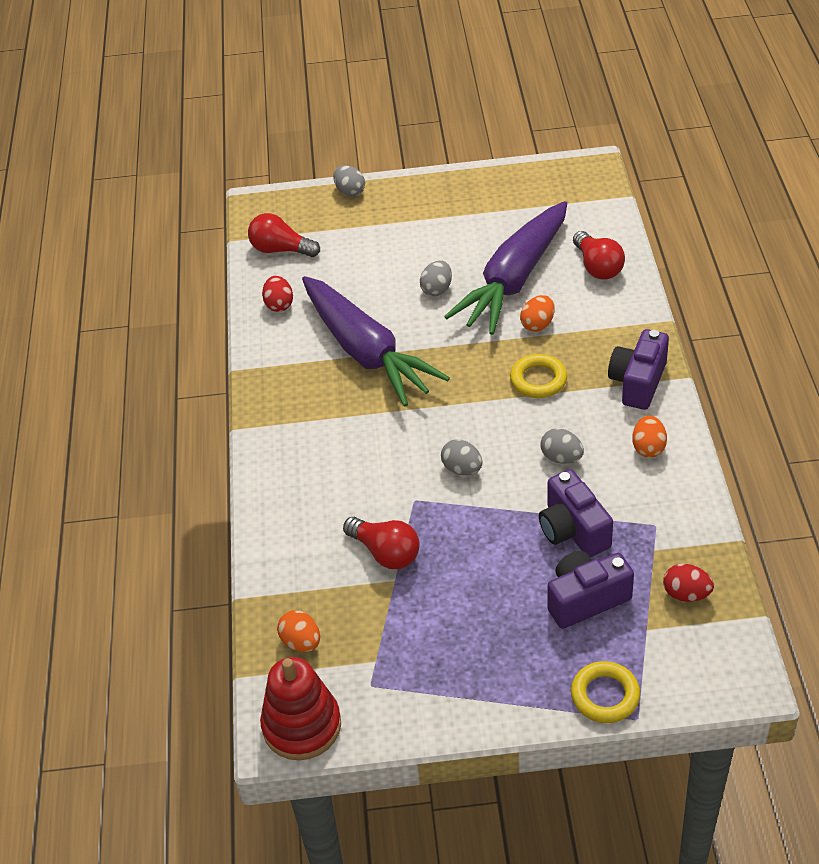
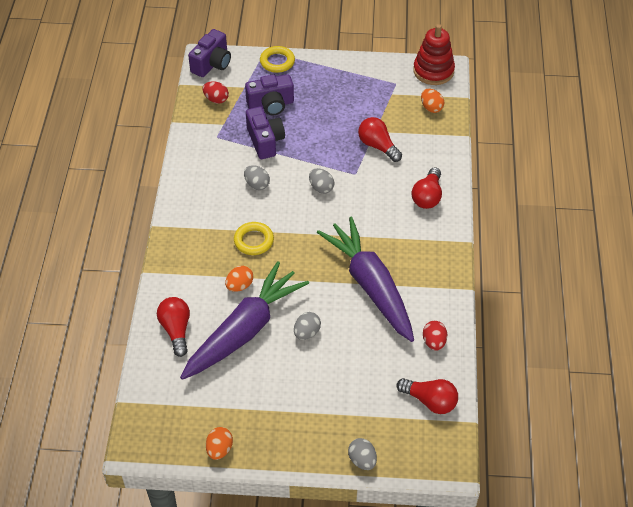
camera: 175 degrees left, 5 degrees up
purple camera [608,329,669,410] -> purple camera moved to [188,29,231,77]
orange egg [632,415,667,458] -> orange egg moved to [206,427,233,460]
none -> red light bulb [412,167,442,209]

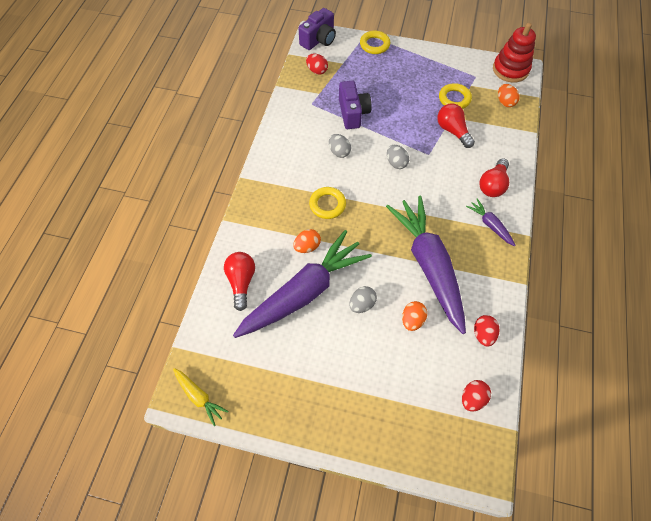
camera: 10 degrees right, 10 degrees up
orange egg [206,427,233,460] -> orange egg moved to [402,301,427,331]
purple camera [245,74,294,116] -> none
grey egg [348,438,377,470] -> none
red light bulb [397,378,458,414] -> red egg [462,380,491,412]
none -> yellow carrot [173,368,228,426]
none -> yellow ring [439,83,472,109]
none -> purple carrot [466,199,516,246]

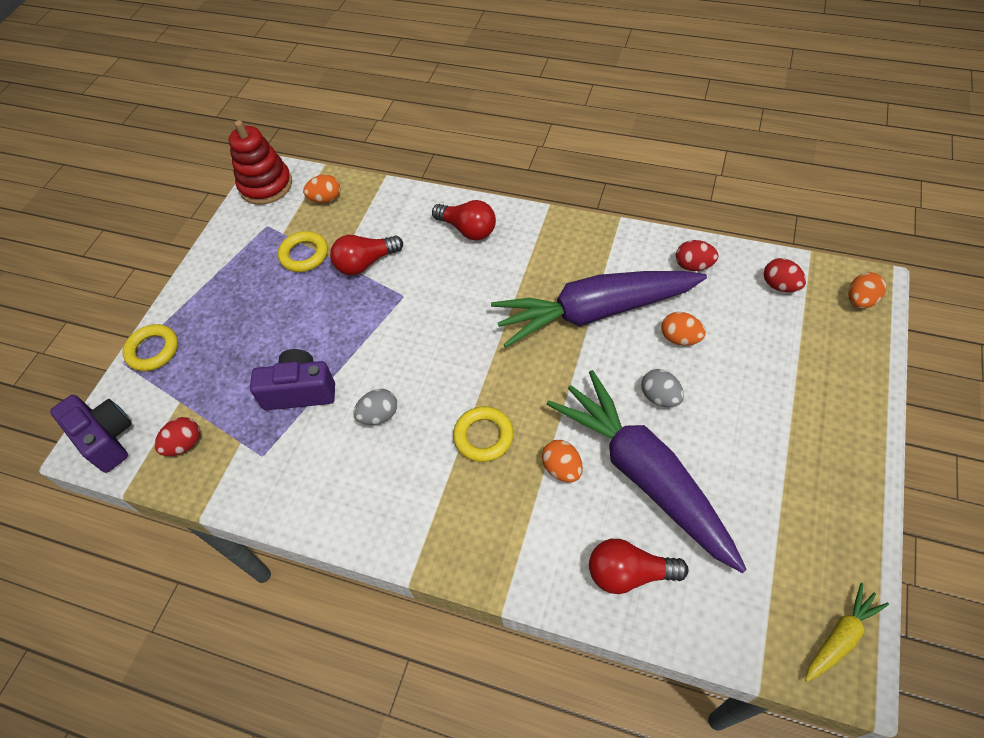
camera: 80 degrees left, 5 degrees down
grey egg [387,145,409,169] -> none
purple carrot [466,199,516,246] -> none
none -> orange egg [848,272,886,309]

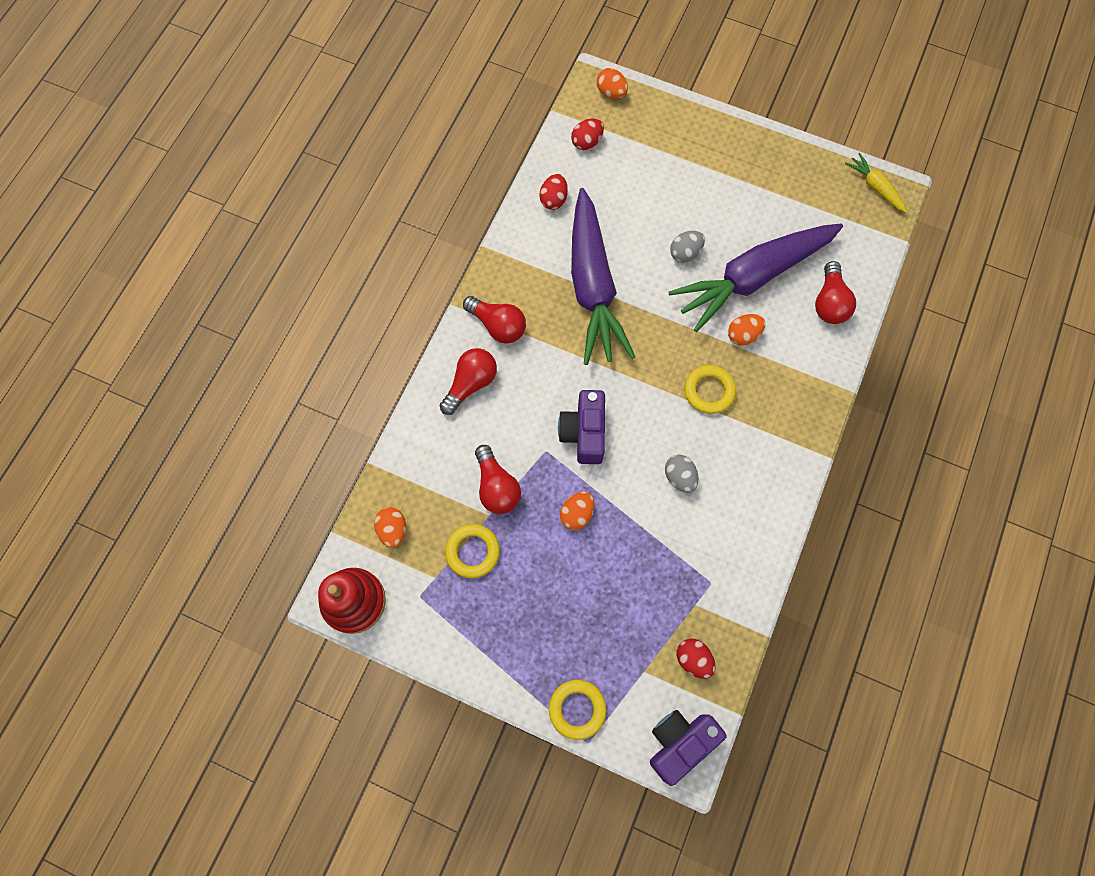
camera: 90 degrees left, 15 degrees up
purple camera [250,349,335,410] -> purple camera moved to [558,390,605,464]
orange egg [661,312,706,346] -> orange egg moved to [560,492,594,530]
none -> red light bulb [463,296,526,344]

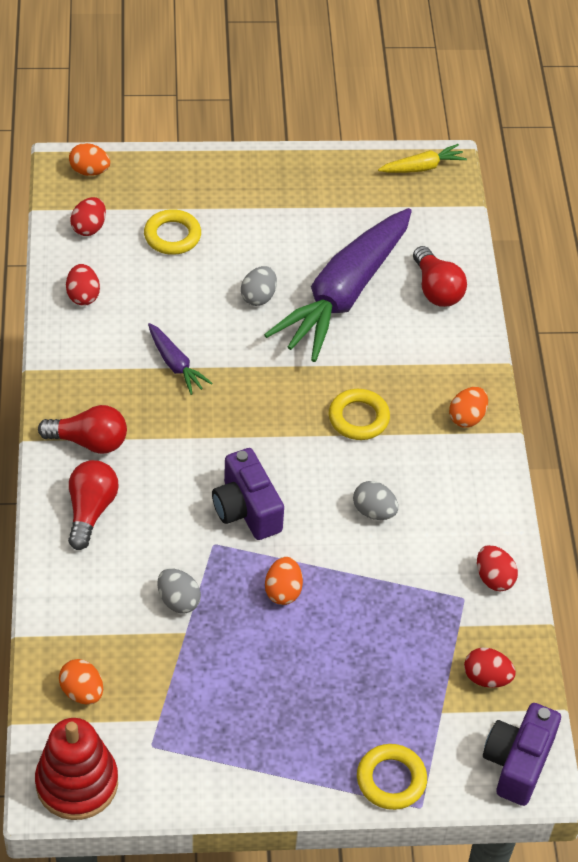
camera: 30 degrees left, 20 degrees down
yellow ring [445,524,500,578] -> yellow ring moved to [144,209,201,255]
red light bulb [475,445,521,514] -> grey egg [157,568,201,613]
purple carrot [571,188,635,365] -> purple carrot [148,323,212,395], size x0.43
orange egg [728,314,765,345] -> orange egg moved to [449,387,488,428]
yellow carrot [845,153,907,213] -> yellow carrot turned 135 degrees clockwise [378,144,467,173]
none -> red egg [477,545,518,591]

